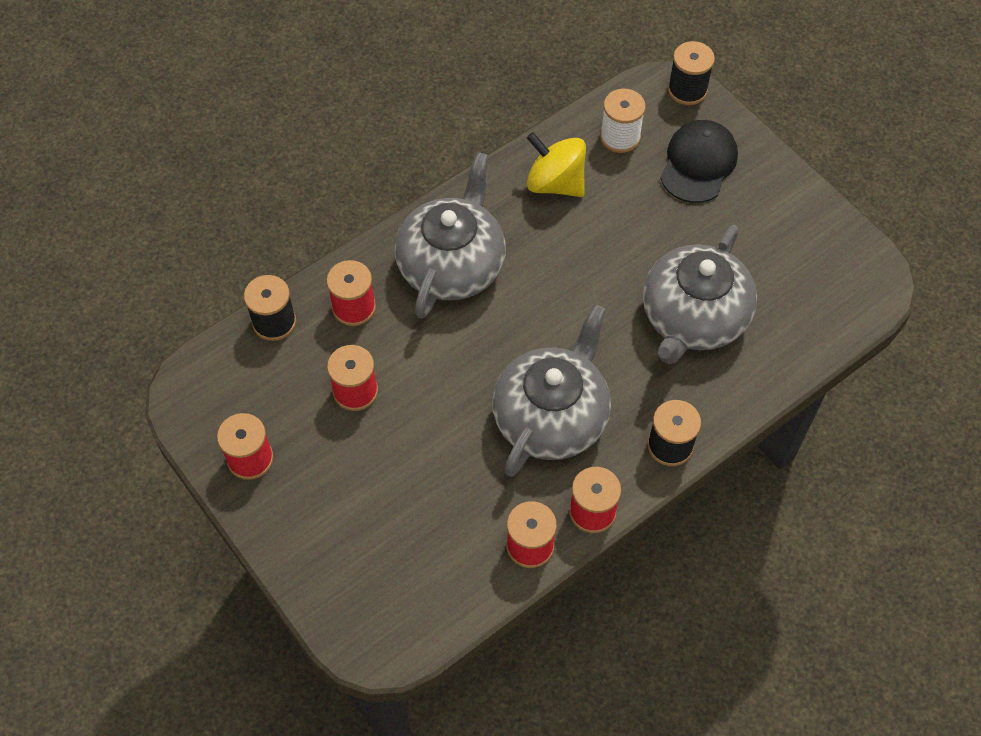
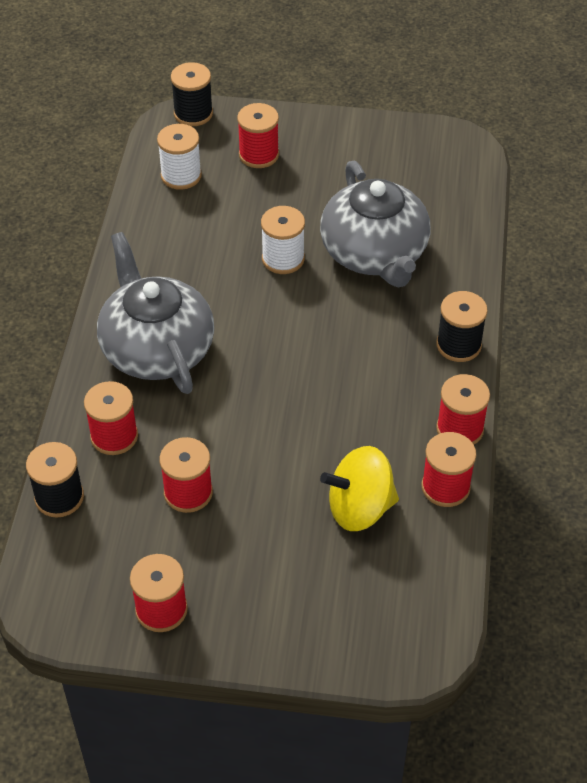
camera: 45 degrees left, 10 degrees down
grey teapot [492,304,611,477] -> none
yellow spinning top [527,132,586,197] -> yellow spinning top moved to [320,446,399,531]
black cap [660,120,738,203] -> red spool [237,103,279,168]
none -> white spool [261,206,305,274]

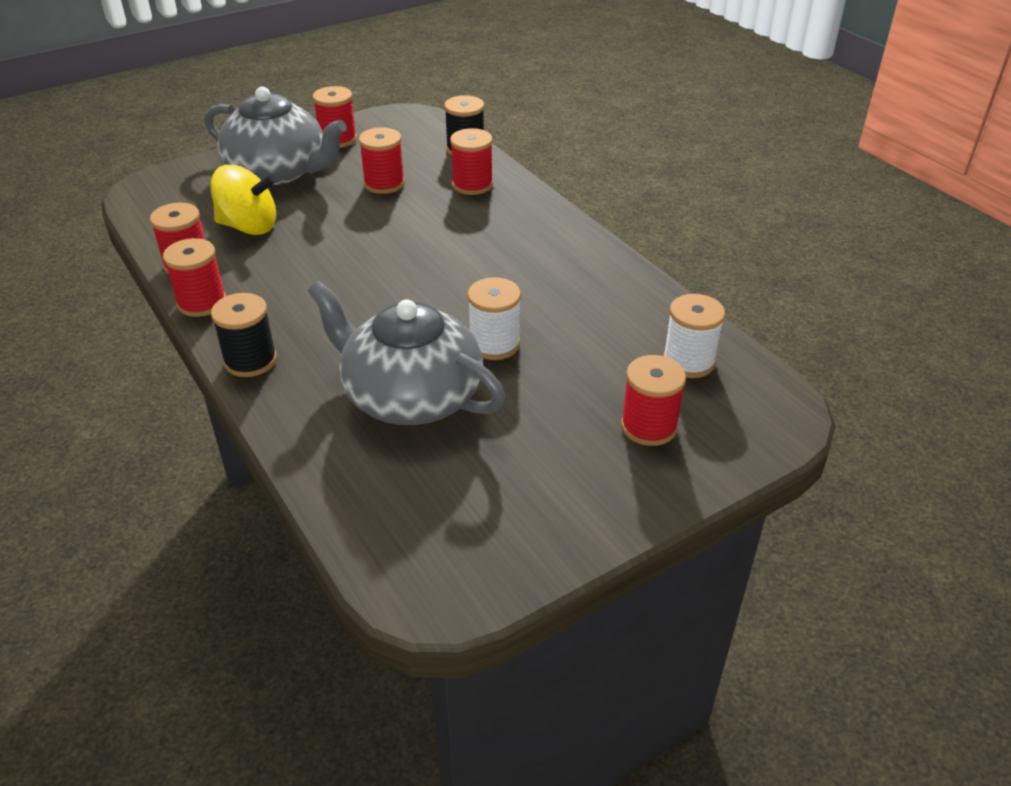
camera: 140 degrees right, 10 degrees down
grey teapot [97,232,214,394] -> grey teapot moved to [205,87,347,185]
black spool [171,62,213,126] -> none
yellow spinning top [320,446,399,531] -> yellow spinning top turned 60 degrees clockwise [210,165,276,235]

